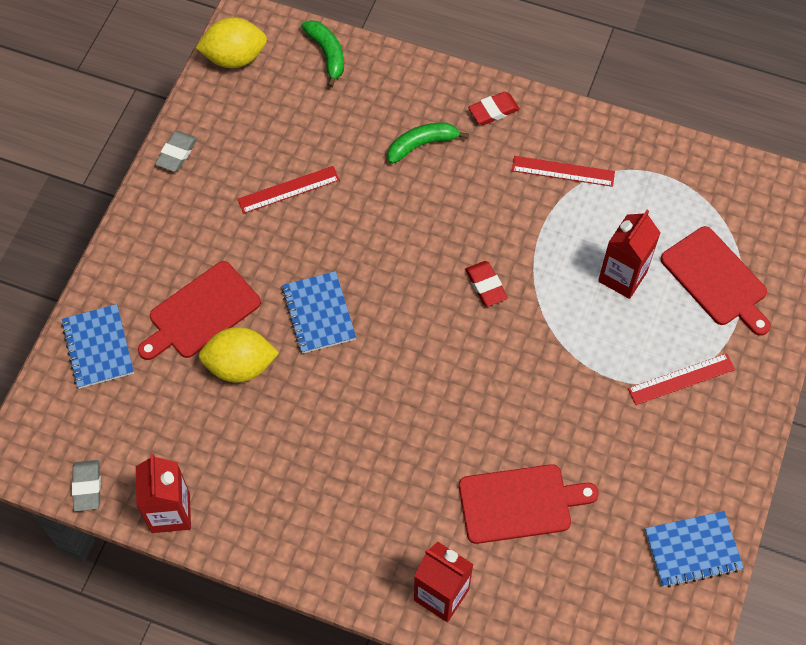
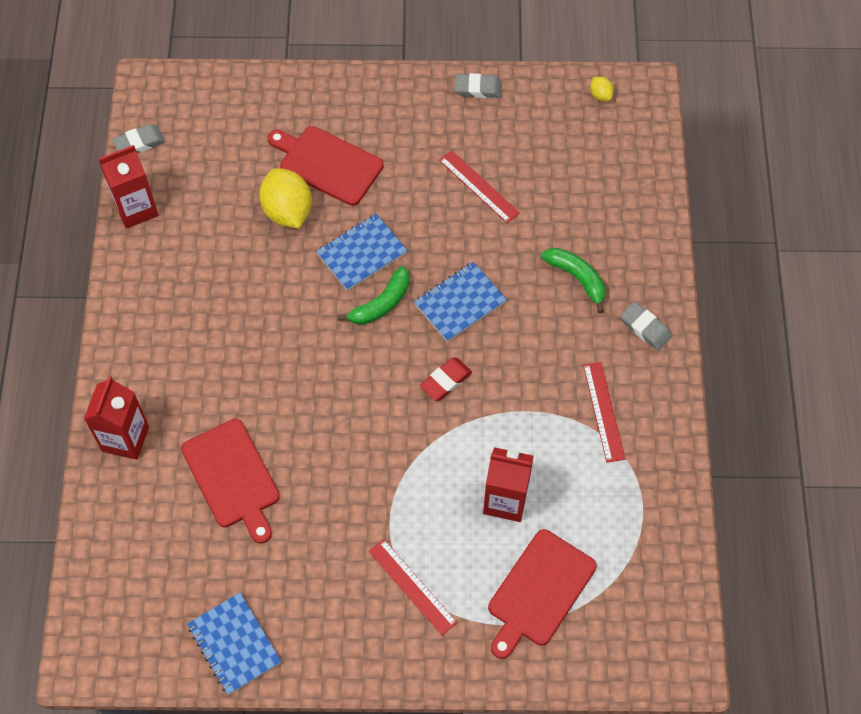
camera: 70 degrees right, 0 degrees up
blue notebook [61,304,134,389] -> blue notebook moved to [414,262,507,342]
yellow lemon [196,18,267,68] -> yellow lemon [590,77,614,101], size x0.46
green banana [301,20,344,88] -> green banana moved to [337,266,409,325]
red eraser [468,92,520,125] -> grey eraser [620,302,672,351]

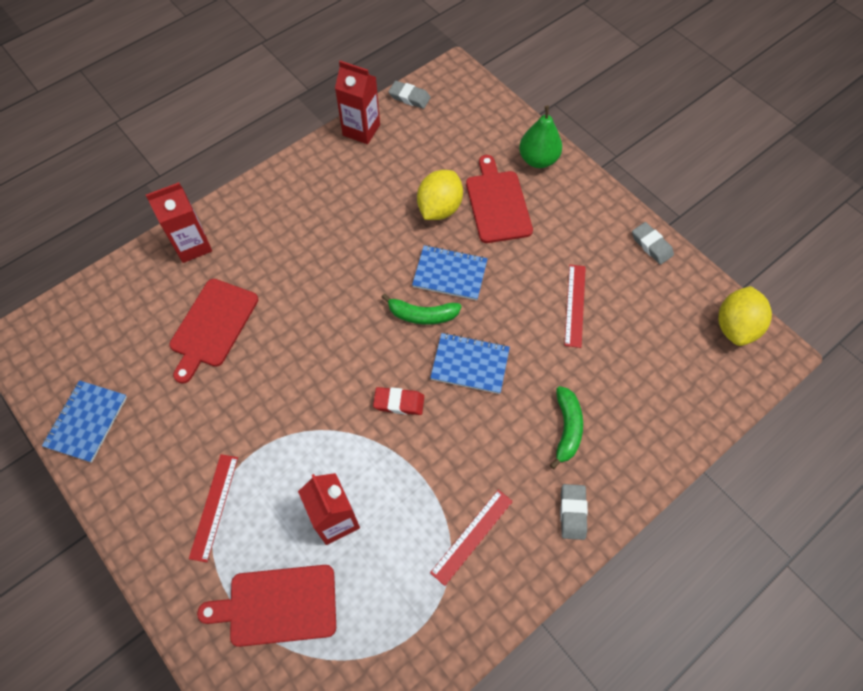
camera: 50 degrees right, 0 degrees up
yellow lemon [590,77,614,101] -> yellow lemon [718,286,772,346], size x2.20
none -> green pear [519,106,562,168]

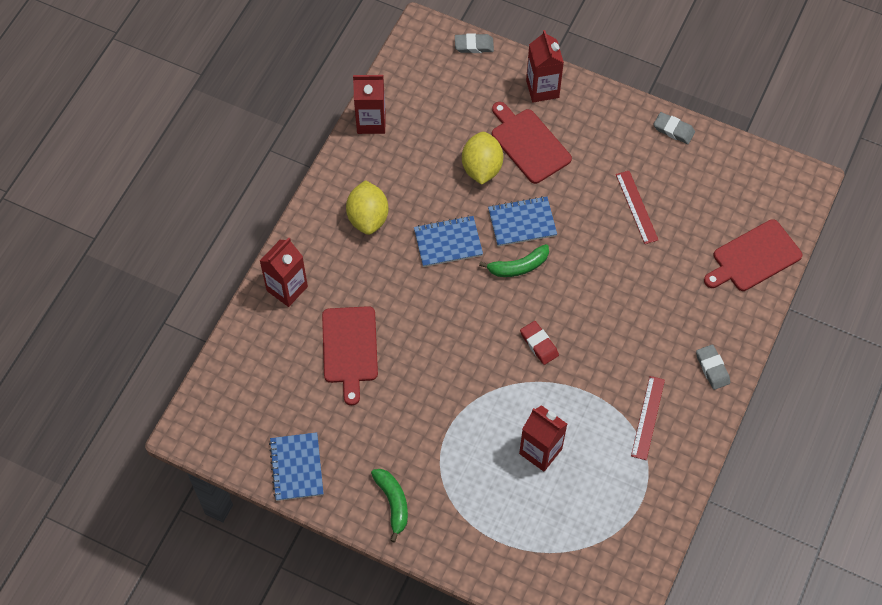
camera: 25 degrees left, 0 degrees up
red ruler [189,454,238,562] -> none
red cutting board [197,565,336,647] -> red cutting board moved to [704,219,803,291]
red eraser [373,387,424,415] -> red eraser turned 75 degrees clockwise [520,321,559,365]
grey eraser [388,81,431,109] -> grey eraser moved to [455,33,494,53]
blue notebook [430,333,510,394] -> blue notebook moved to [414,216,483,267]
green pear [519,106,562,168] -> red carton [526,30,564,102]
green banana [550,386,583,469] -> green banana moved to [371,469,408,542]
yellow lemon [718,286,772,346] -> yellow lemon moved to [346,180,388,235]

